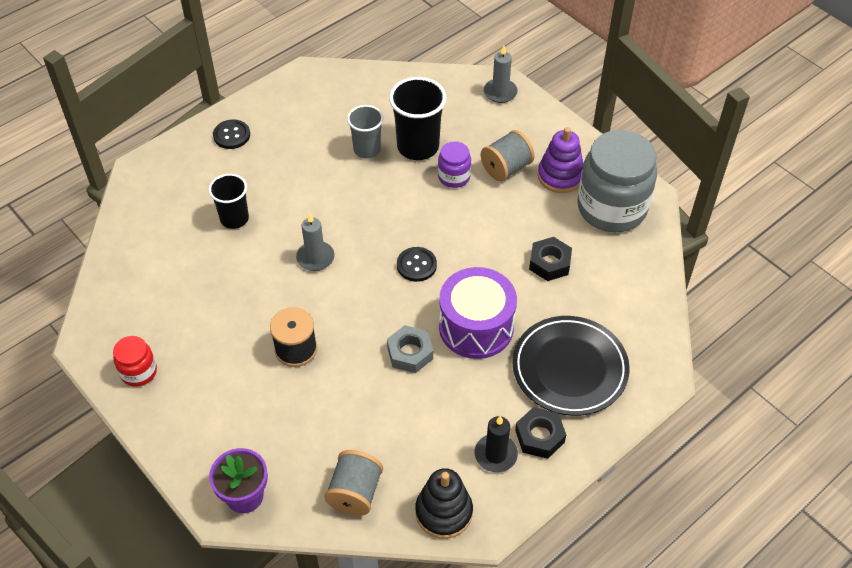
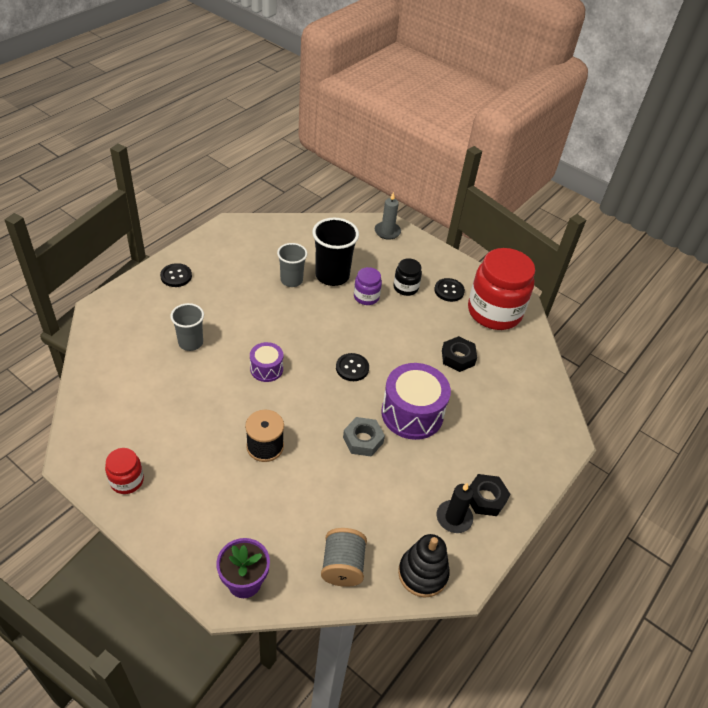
camera: 15 degrees left, 5 degrees down
black cup [208,174,249,229] -> grey cup [170,303,204,351]
grey candle [296,214,334,271] -> purple drum [250,342,283,382]
grey spool [481,130,535,181] -> black jar [393,258,422,296]
black plate [512,316,630,416] -> none
purple stacking toy [538,127,584,193] -> black button [434,278,465,302]
grey jar [577,130,657,232] -> red jar [468,248,535,330]

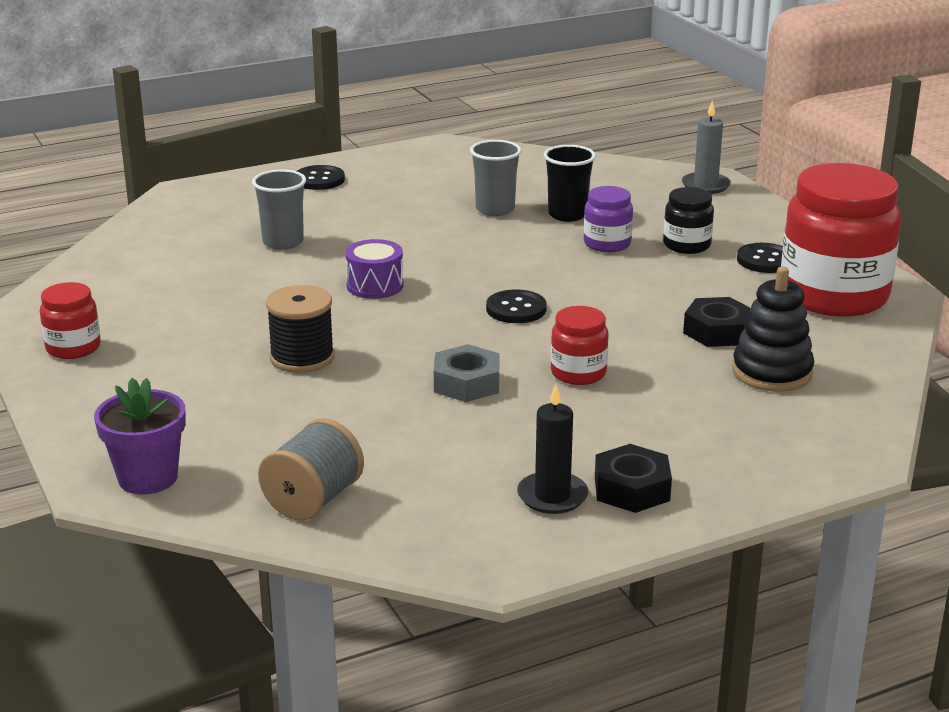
camera: 30 degrees right, 20 degrees down
black cup [312,218,359,286] -> black cup [544,145,596,222], size x0.65
purple drum [381,363,451,440] -> red jar [551,306,608,385]
black stacking toy [398,534,450,597] -> black stacking toy moved to [732,267,814,392]

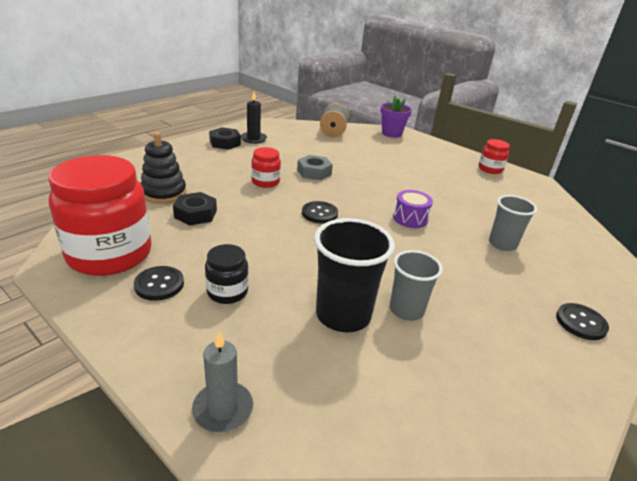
camera: 155 degrees right, 5 degrees up
black spool [266,285,335,373] -> none
black cup [544,145,596,222] -> black cup [314,218,395,332], size x1.54
purple jar [584,186,633,252] -> none

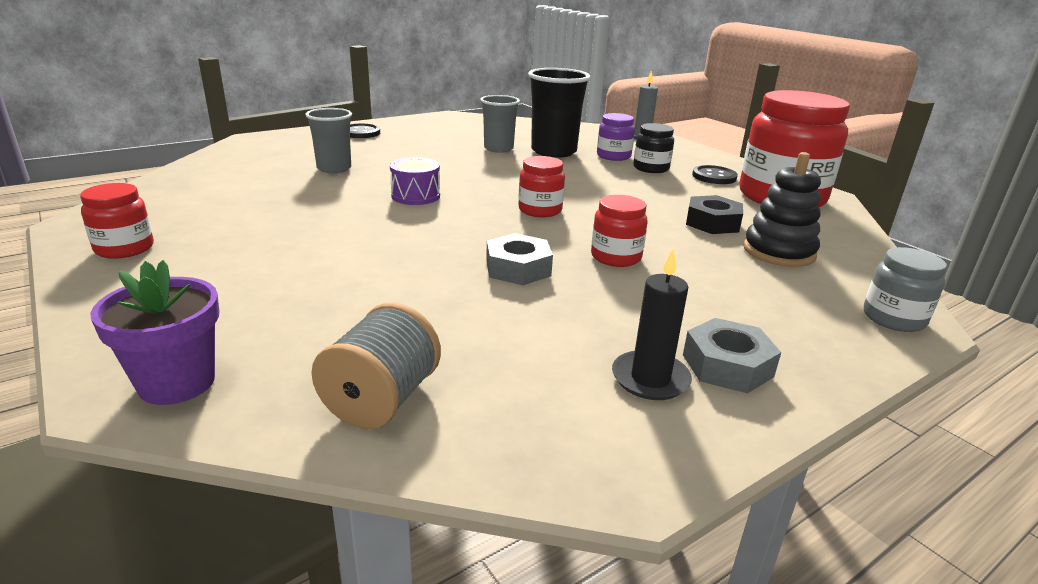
camera: 165 degrees left, 5 degrees down
black nut [209,127,241,150] -> grey nut [683,318,781,393]
black button [302,201,338,223] -> red jar [518,156,565,217]
none -> purple jar [597,113,635,161]
none -> grey jar [864,247,947,332]

